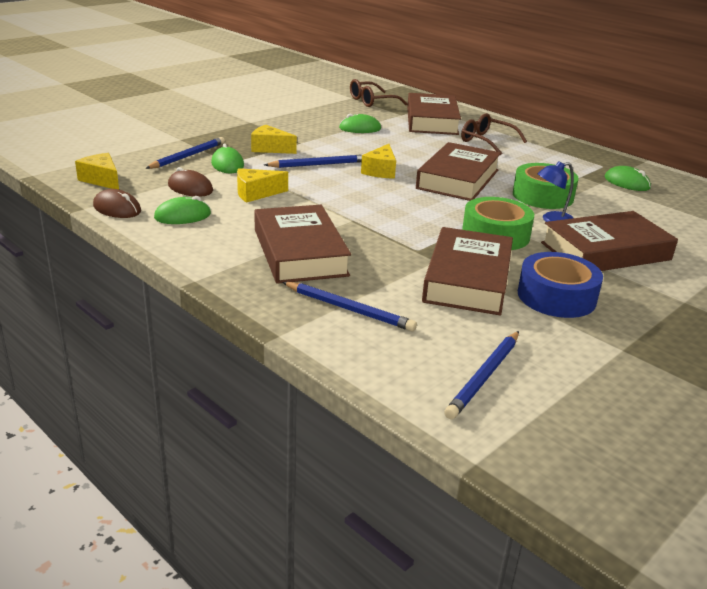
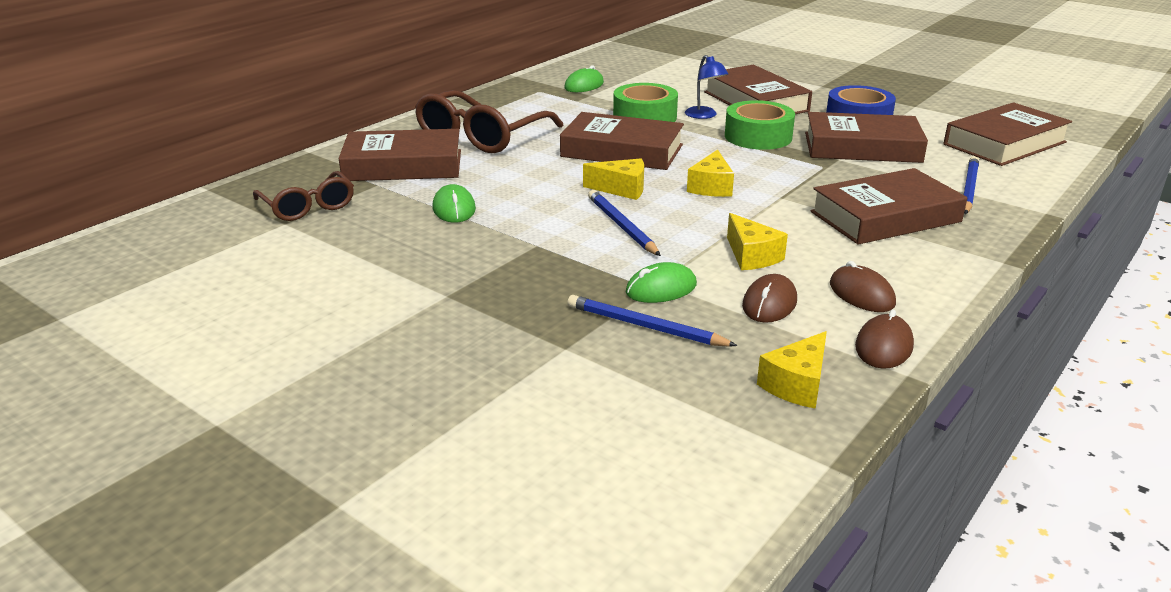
camera: 95 degrees left, 0 degrees up
green mouse [154,196,211,224] -> brown mouse [830,261,896,312]
yellow cheese [251,125,297,154] -> yellow cheese moved to [687,150,734,197]
blue pencil [444,331,519,419] -> brown book [944,102,1072,166]
brown glasses [461,113,527,155] -> brown glasses [415,90,564,153], size x1.63

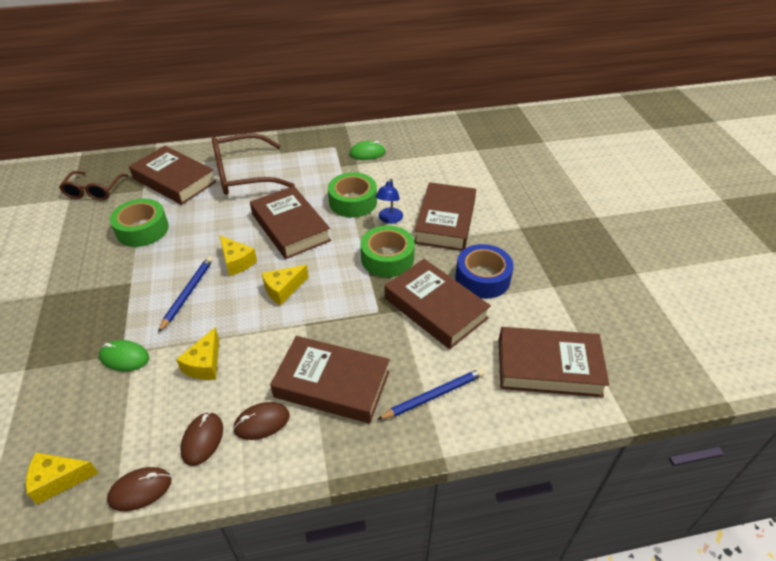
camera: 40 degrees right, 15 degrees up
green mouse [433,184,476,223] -> green tape [110,199,169,247]
blue pencil [568,295,738,347] -> none
brown mouse [742,274,797,323] -> brown mouse moved to [233,402,290,440]

